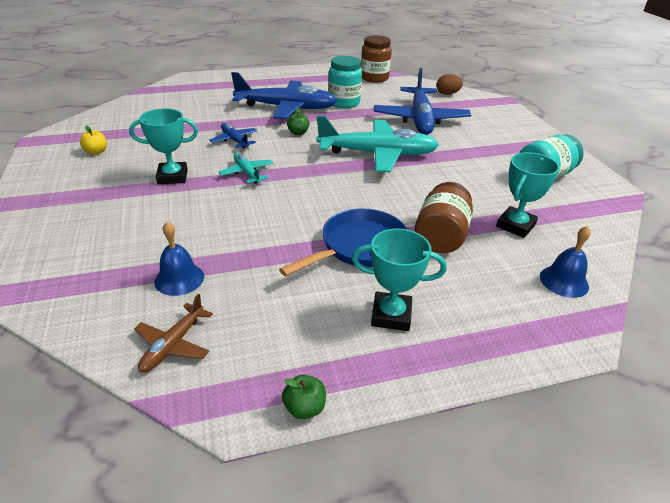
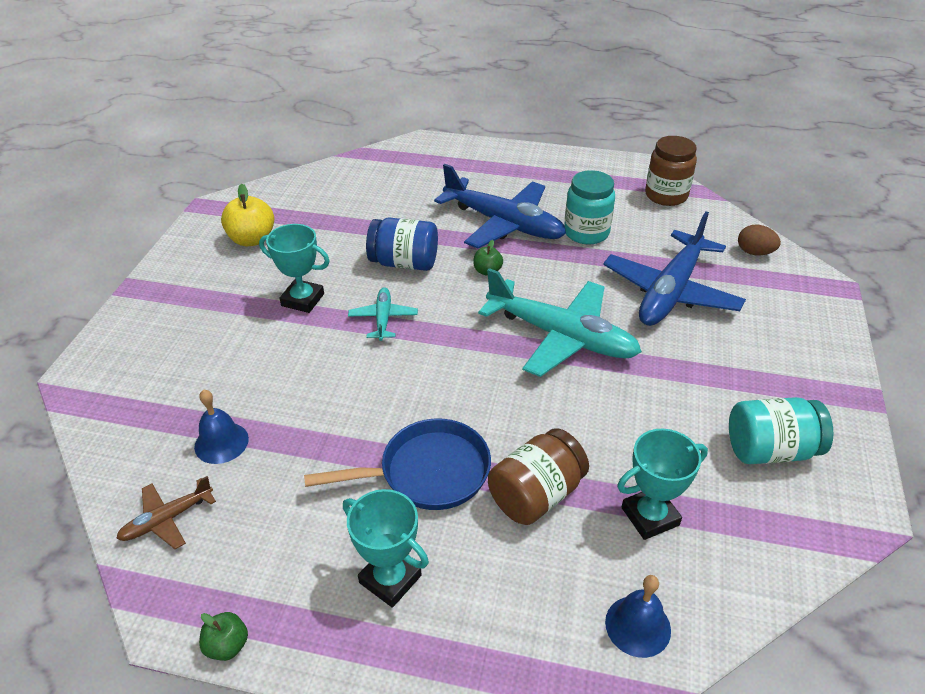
camera: 30 degrees right, 5 degrees up
yellow apple [80,126,107,155] -> yellow apple [221,184,274,246], size x1.80
blue plane [209,123,258,149] -> blue jar [366,218,438,271]

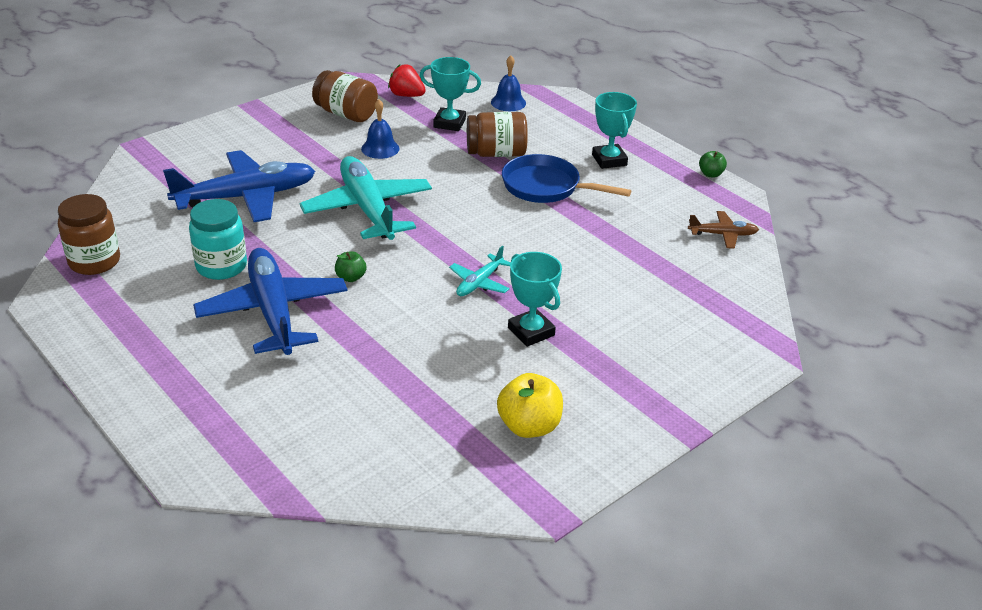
camera: 145 degrees left, 5 degrees down
blue bell [194,390,249,464] -> blue bell moved to [361,99,400,159]
blue jar [366,218,438,271] -> none
turquoise jar [729,397,834,464] -> brown jar [312,70,378,122]
brown egg [738,224,781,255] -> none
none -> red strawberry [388,64,426,97]

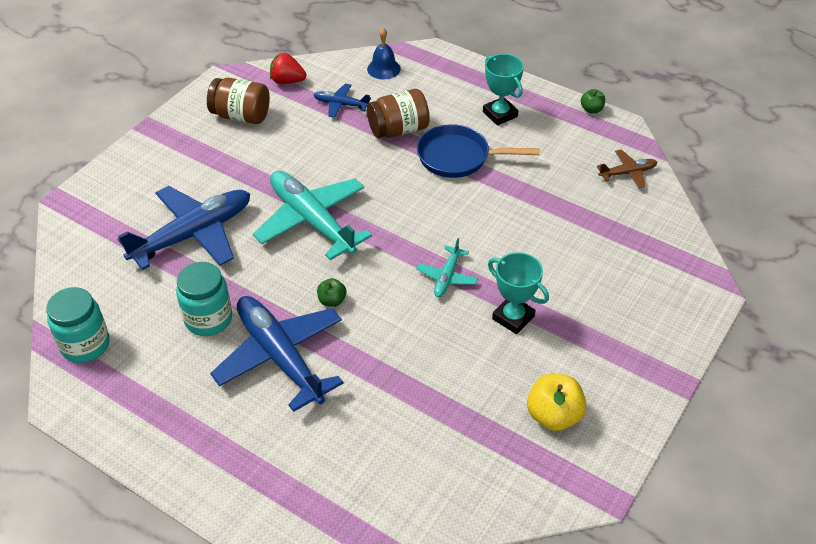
camera: 15 degrees left, 10 degrees up
brown jar [58,194,120,275] -> turquoise jar [46,287,110,363]
blue bell [361,99,400,159] -> none
turquoise trophy [420,57,481,131] -> blue plane [314,84,371,118]

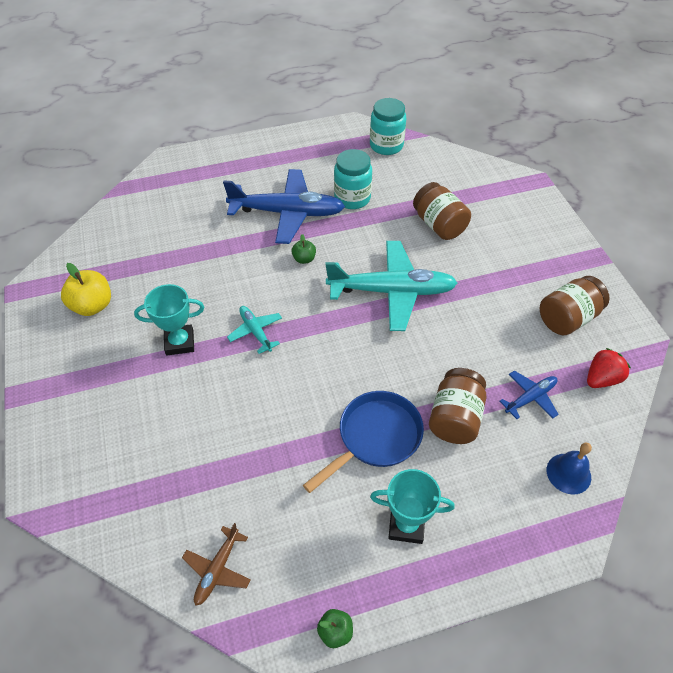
camera: 130 degrees right, 5 degrees up
blue plane [117,186,250,270] -> brown jar [413,182,471,240]

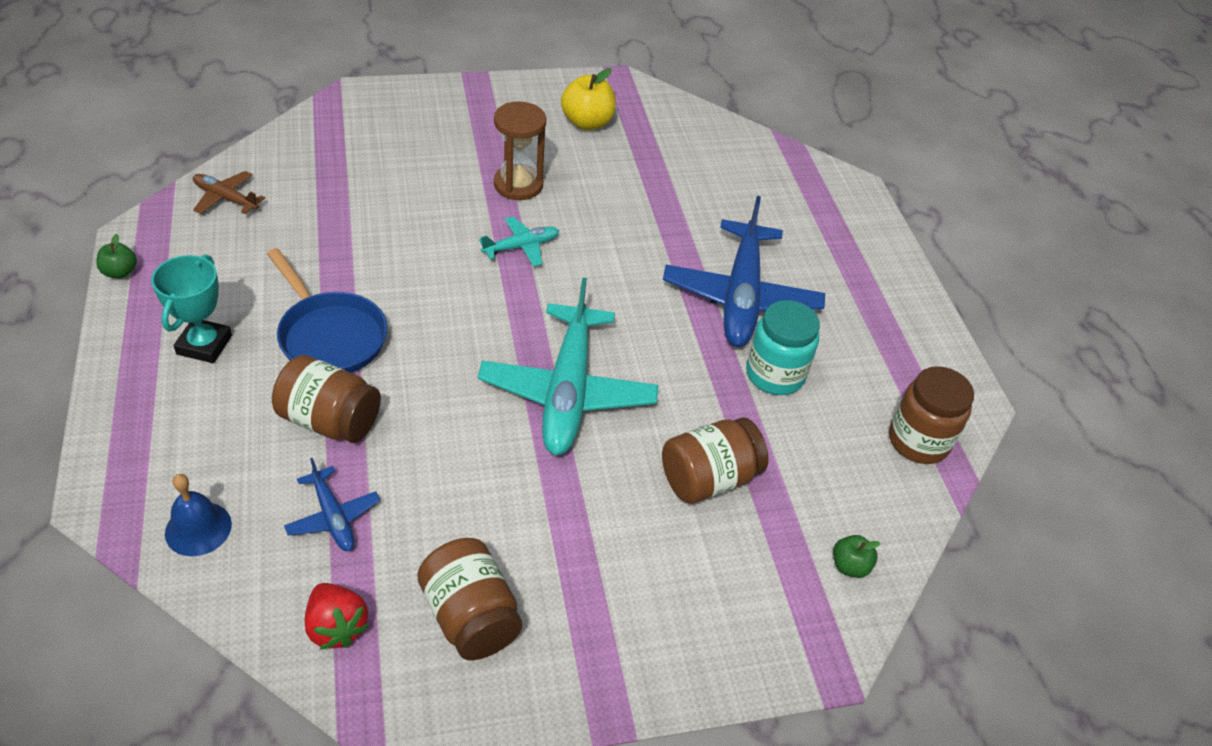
camera: 90 degrees right, 5 degrees down
turquoise trophy [134,284,204,356] -> brown hourglass [494,101,546,200]
green apple [291,234,316,264] -> green apple moved to [833,535,881,578]
turquoise jar [370,98,406,155] -> brown jar [889,366,974,464]

